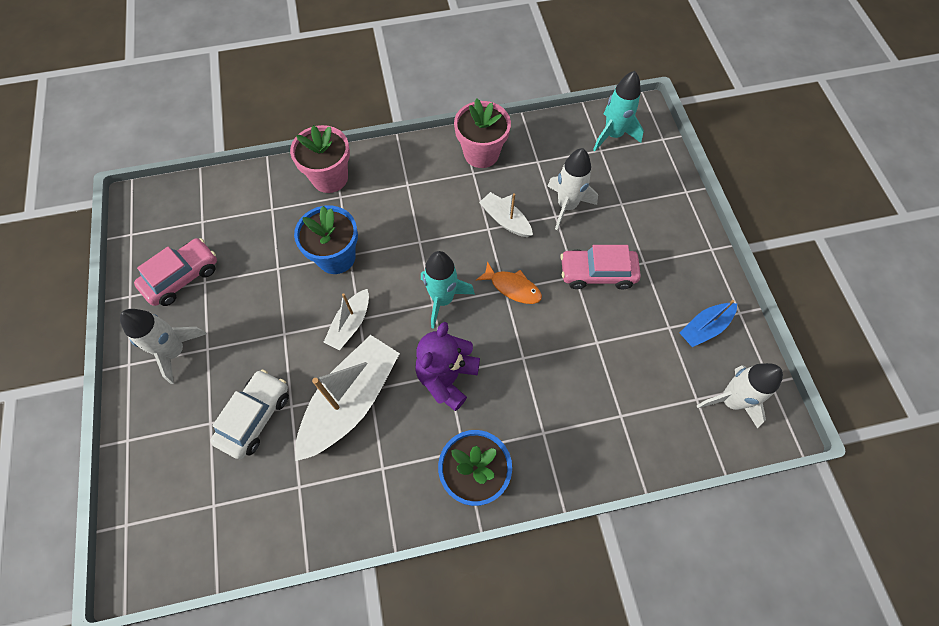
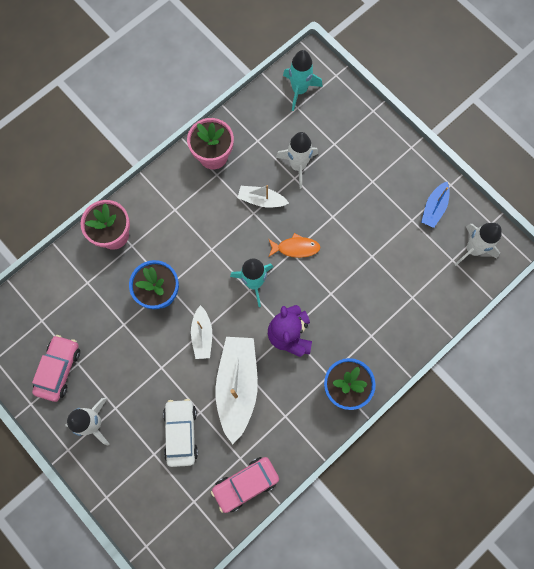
camera: 30 degrees left, 10 degrees up
pink car [560,245,641,289] -> pink car moved to [211,457,279,513]

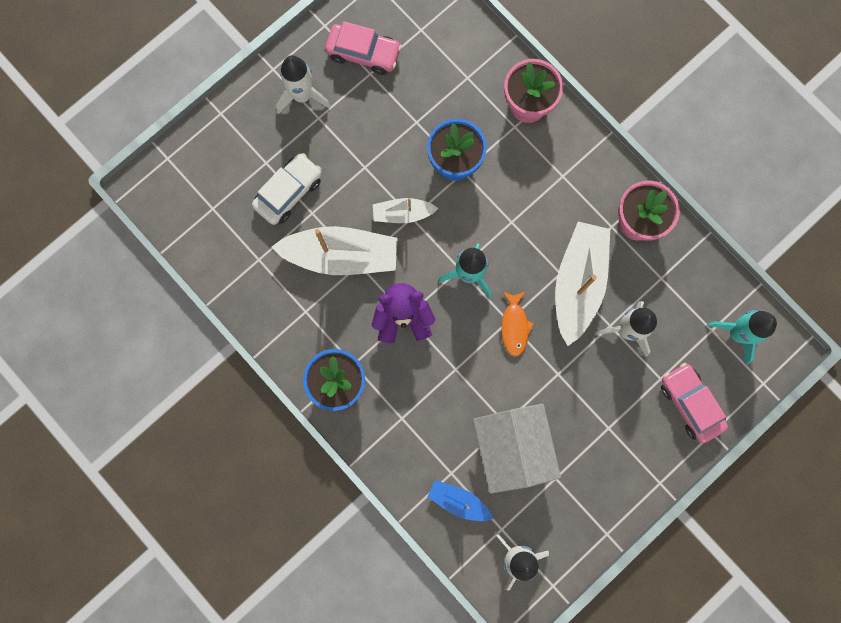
camera: 90 degrees right, 5 degrees up
white car [163,399,198,467] -> white car turned 45 degrees counterclockwise [252,153,322,225]
pink car [211,457,279,513] -> pink car moved to [661,363,728,443]
white boat [238,185,289,208] -> white boat [555,222,610,346], size x1.89
blue boat [421,182,449,228] -> blue boat moved to [428,480,493,521]
none -> white house [473,404,561,494]

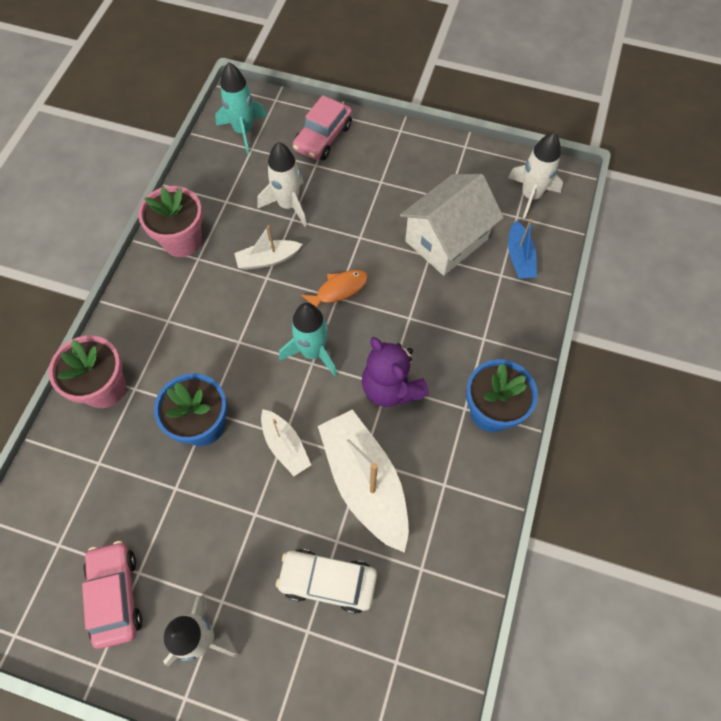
camera: 120 degrees left, 15 degrees down
white boat [555,222,610,346] -> white boat [234,225,303,270], size x0.53

